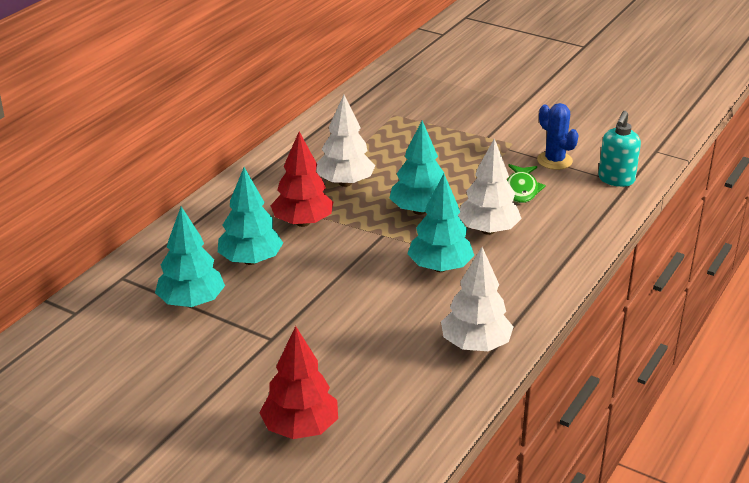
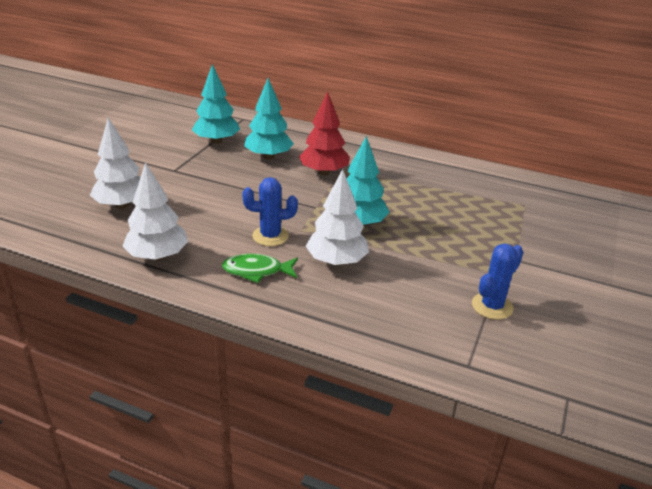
camera: 80 degrees right, 0 degrees up
red tree [259,326,338,439] -> none
white tree [316,95,375,187] -> white tree moved to [90,118,141,209]
turquoise tree [407,174,474,272] -> blue cactus [242,177,298,246]
green fish [507,164,546,203] -> green fish moved to [222,254,298,283]
turquoise soap dispenser [598,111,641,187] -> none

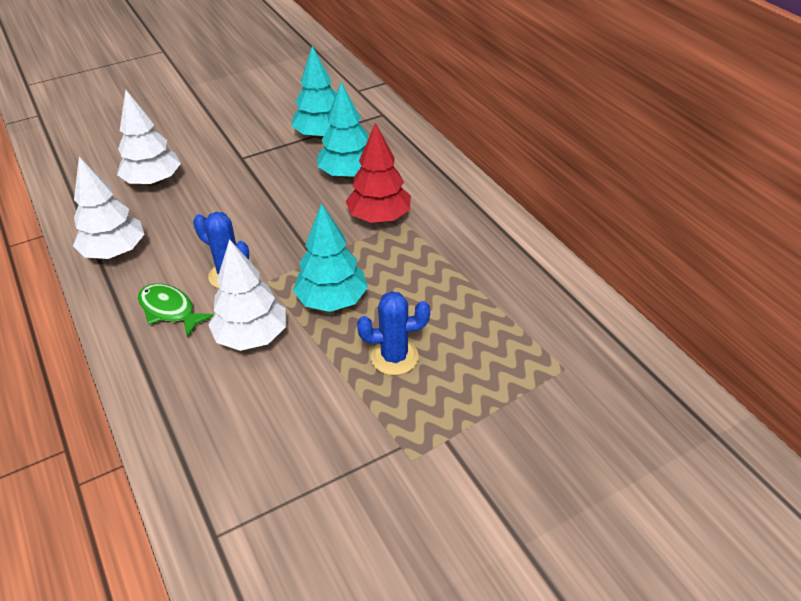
camera: 40 degrees right, 10 degrees up
blue cactus [472,244,523,320] -> blue cactus moved to [357,291,430,375]

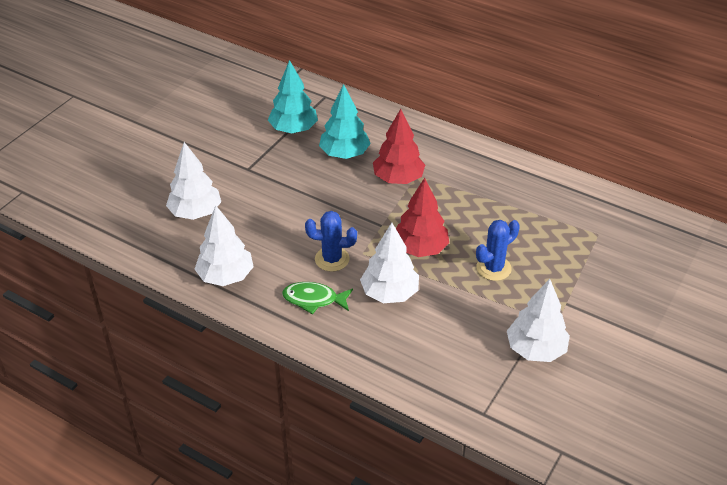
camera: 30 degrees left, 0 degrees up
turquoise tree [293,203,368,312] -> red tree [396,178,449,257]
none -> white tree [507,279,570,362]

